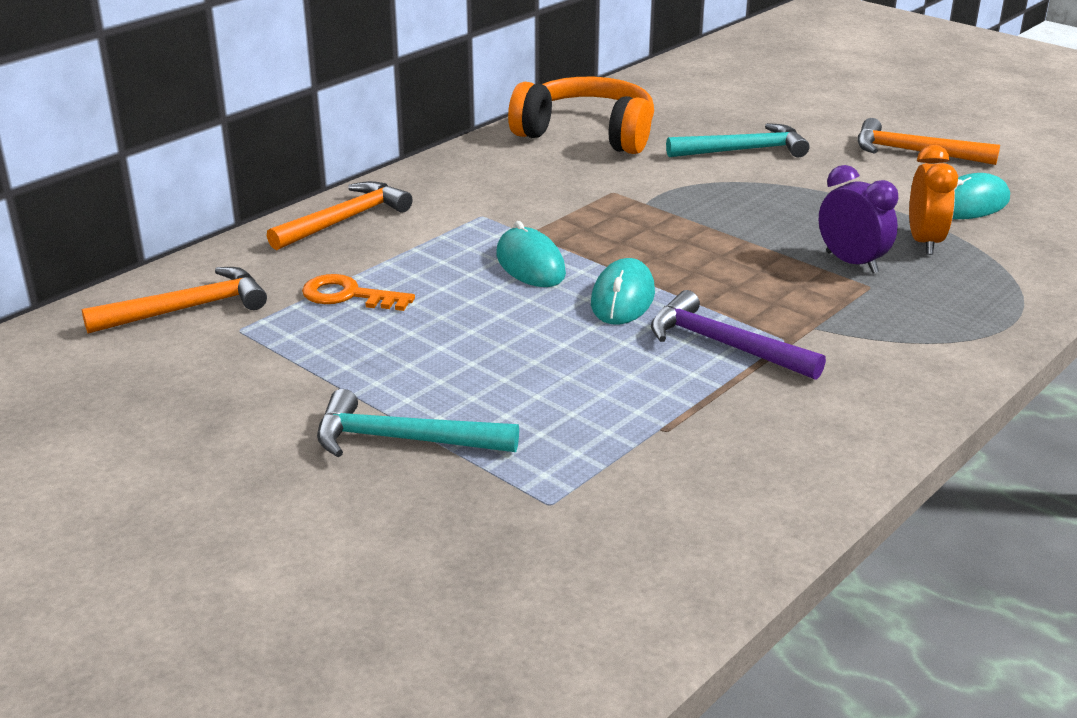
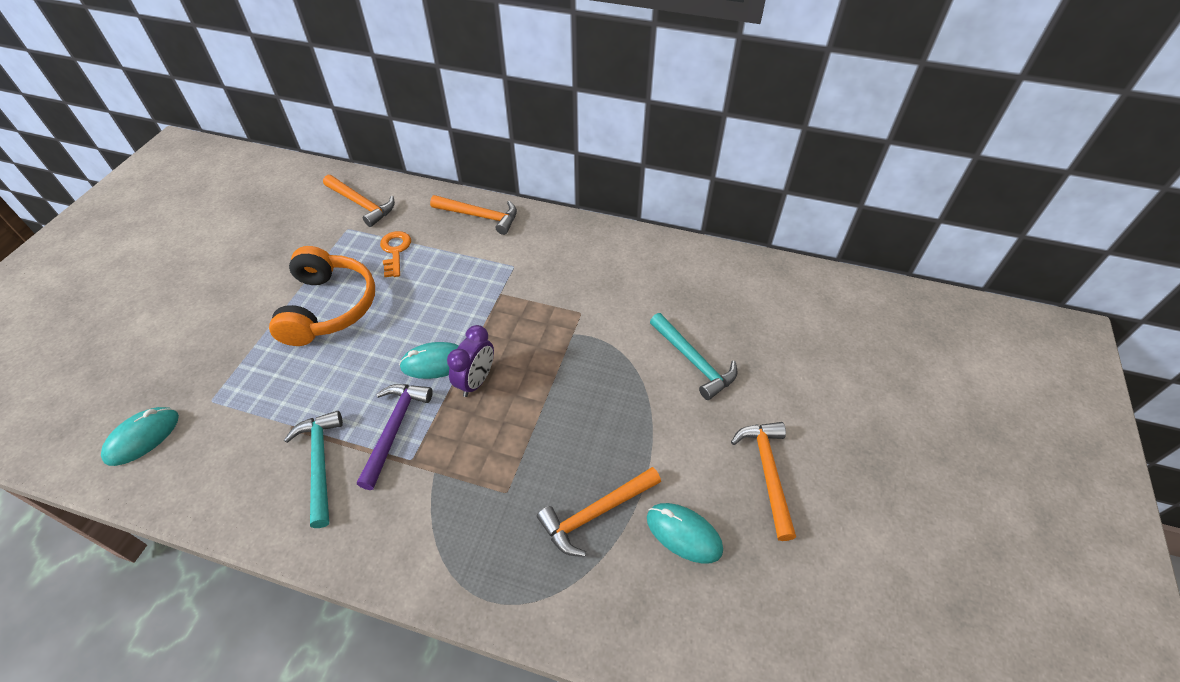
camera: 65 degrees right, 20 degrees up
turquoise hammer [317,389,519,457] -> turquoise hammer moved to [284,411,343,528]
turquoise mouse [496,221,566,287] -> turquoise mouse moved to [101,407,179,466]
orange headphones [508,77,654,154] -> orange headphones moved to [269,246,375,346]
purple clock [819,165,898,274] -> purple clock moved to [447,325,494,397]
orange clock [909,145,958,255] -> orange hammer [537,467,661,557]

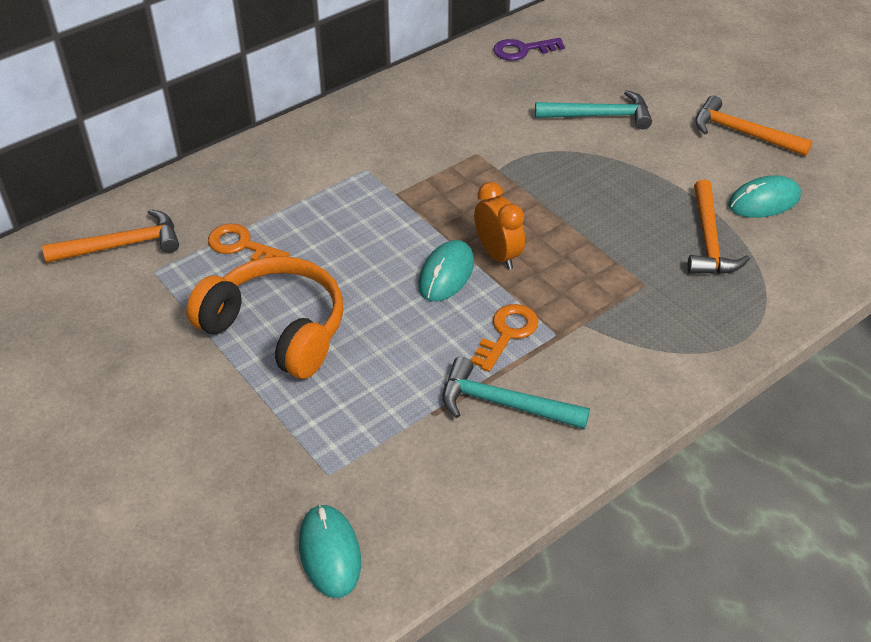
camera: 55 degrees left, 5 degrees down
purple hammer [357,384,433,490] -> orange key [470,304,539,372]
orange hammer [430,195,517,235] -> none
purple clock [447,325,494,397] -> orange clock [474,182,525,270]
none -> purple key [493,38,565,61]

